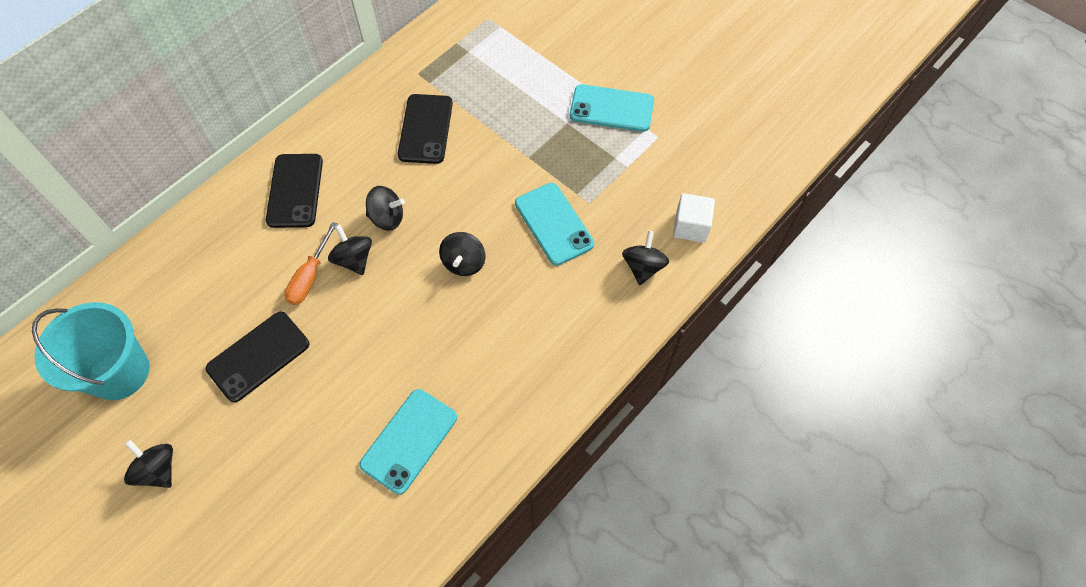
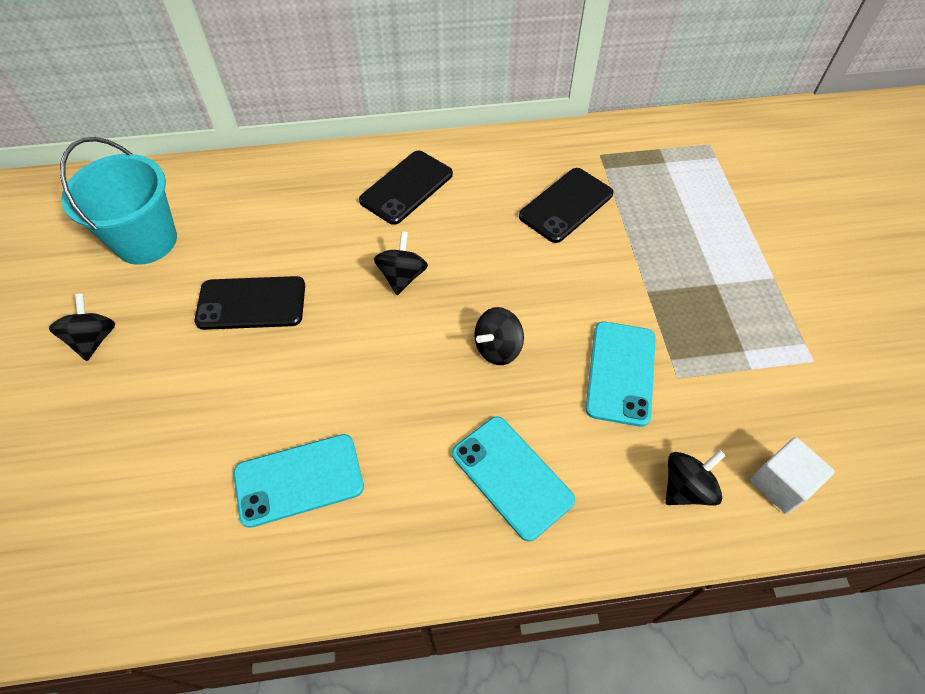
camera: 40 degrees right, 5 degrees down
orange screwdriver [284,222,337,305] -> none
black spinning top [366,186,405,231] -> none
turquoise phone [570,84,654,132] -> turquoise phone moved to [452,416,575,541]

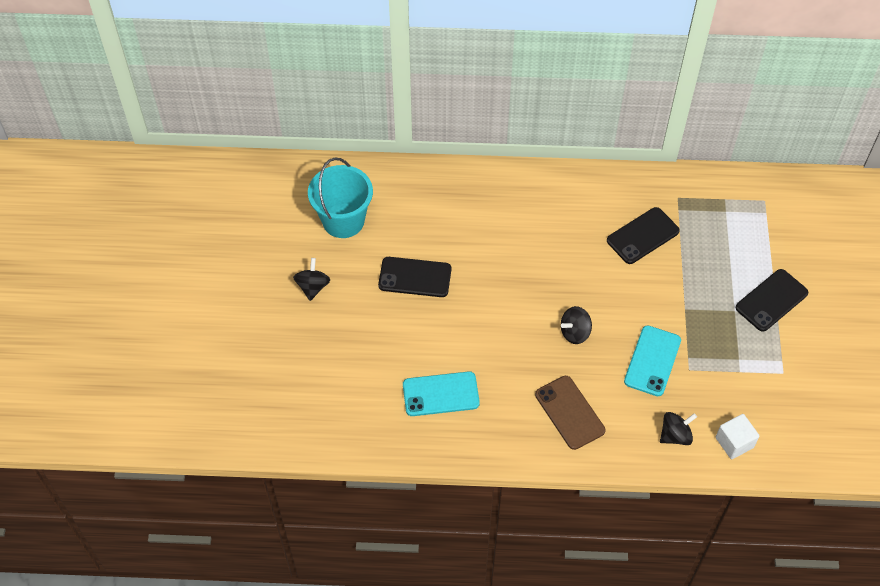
camera: 10 degrees right, 0 degrees up
black phone [359,151,453,225] -> black phone moved to [736,269,808,332]
black spinning top [374,231,428,295] -> none
turquoise phone [452,416,575,541] -> brown phone [535,376,605,450]

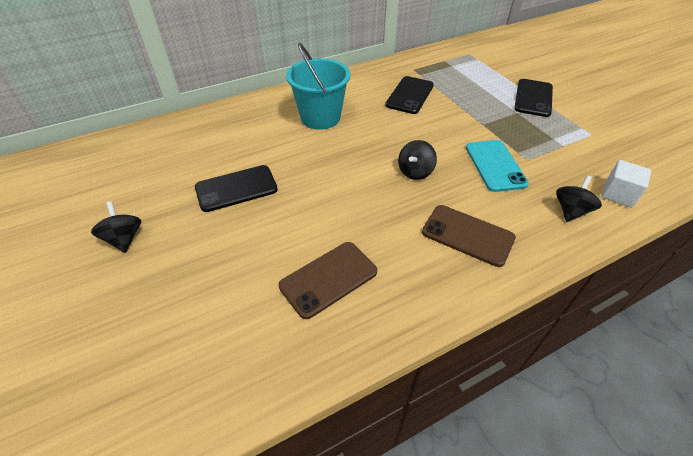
camera: 30 degrees left, 10 degrees down
turquoise bucket [308,158,373,238] -> turquoise bucket moved to [286,43,350,130]
turquoise phone [403,371,480,416] -> brown phone [279,242,377,319]

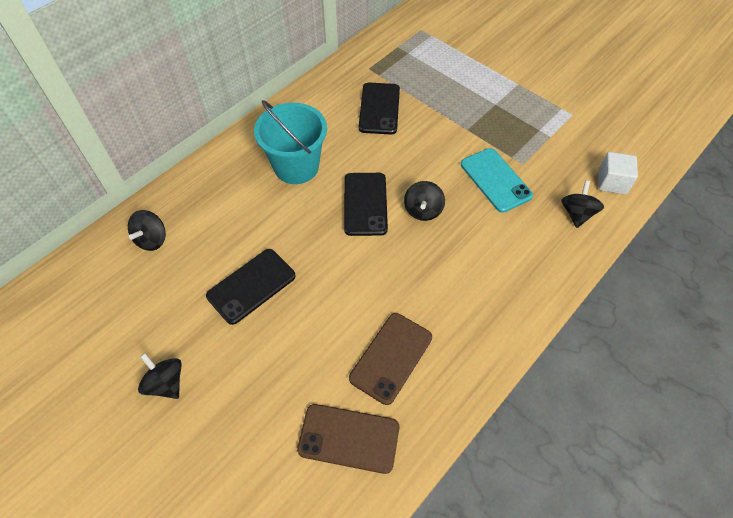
camera: 20 degrees left, 10 degrees up
brown phone [422,205,516,267] -> brown phone moved to [297,404,399,474]
black phone [514,79,553,117] -> black phone moved to [344,173,388,236]
none -> black spinning top [128,210,166,251]

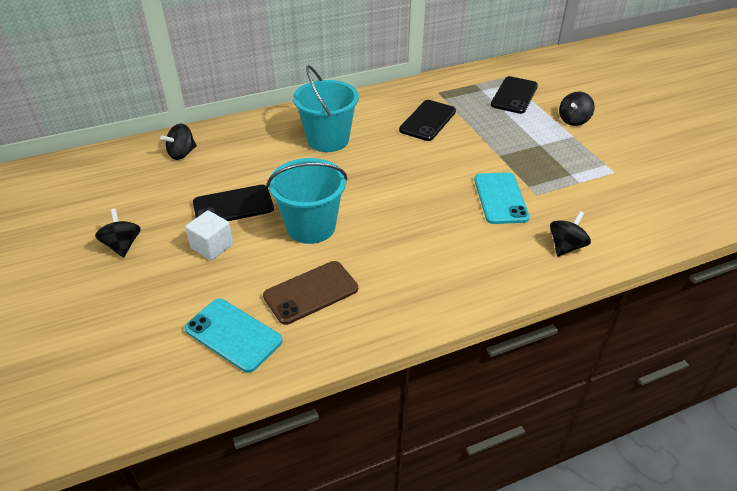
camera: 25 degrees right, 15 degrees down
brown phone [297,404,399,474] -> turquoise phone [184,299,283,373]
black phone [344,173,388,236] -> black phone moved to [491,76,538,114]
black spinning top [404,181,445,221] -> black spinning top moved to [559,92,595,126]
white cube [598,152,638,195] -> white cube moved to [185,210,233,260]
none -> turquoise bucket [267,158,348,244]

